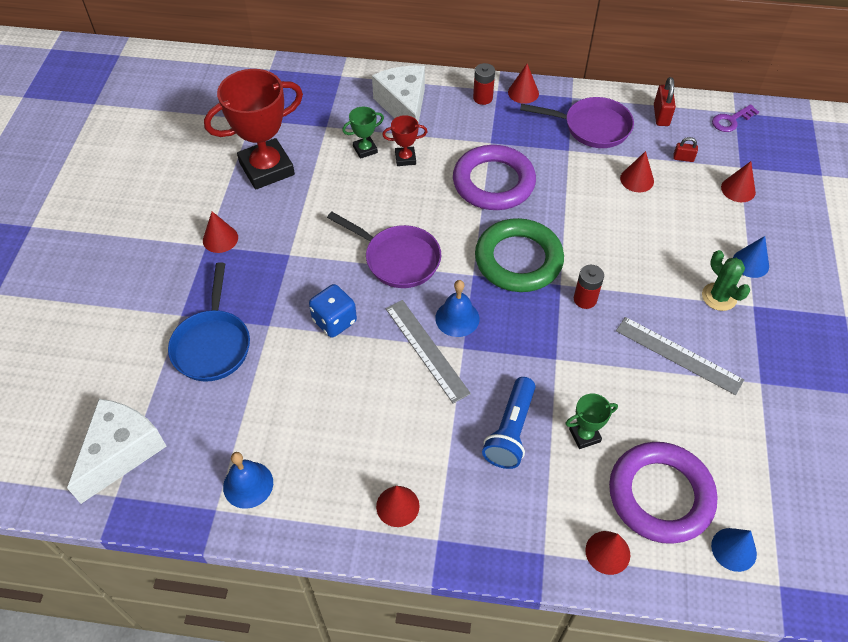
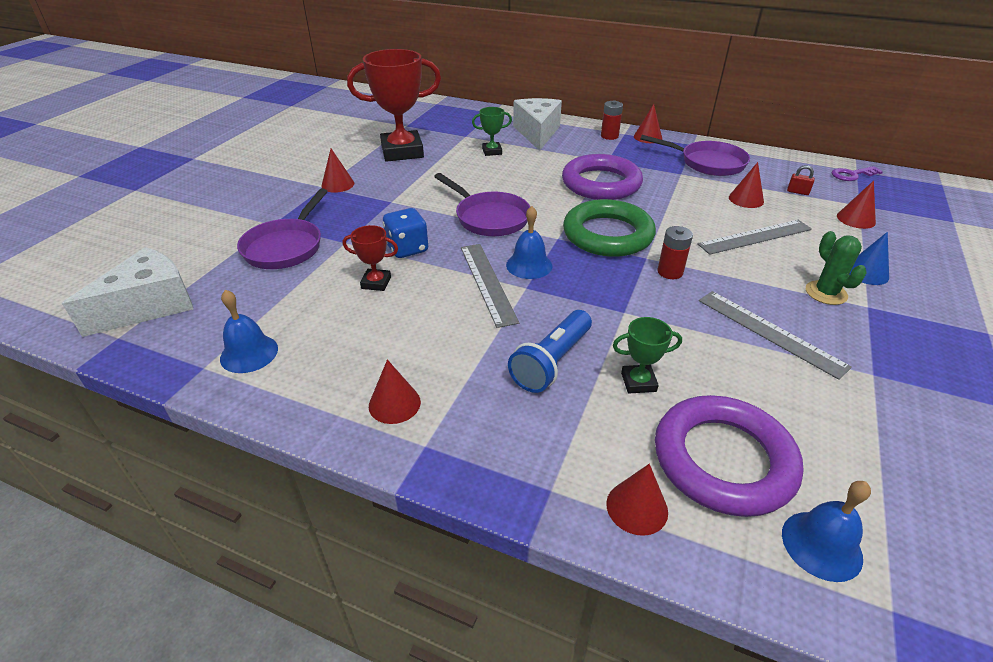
camera: 15 degrees right, 15 degrees down
blue pan [168,262,250,382] -> purple pan [237,188,328,269]
red trophy [382,115,427,166] -> red trophy moved to [343,225,398,291]
red padlock [654,77,676,126] -> none
blue cone [711,528,757,572] -> blue bell [782,481,871,582]
none -> grey ruler [697,220,812,255]

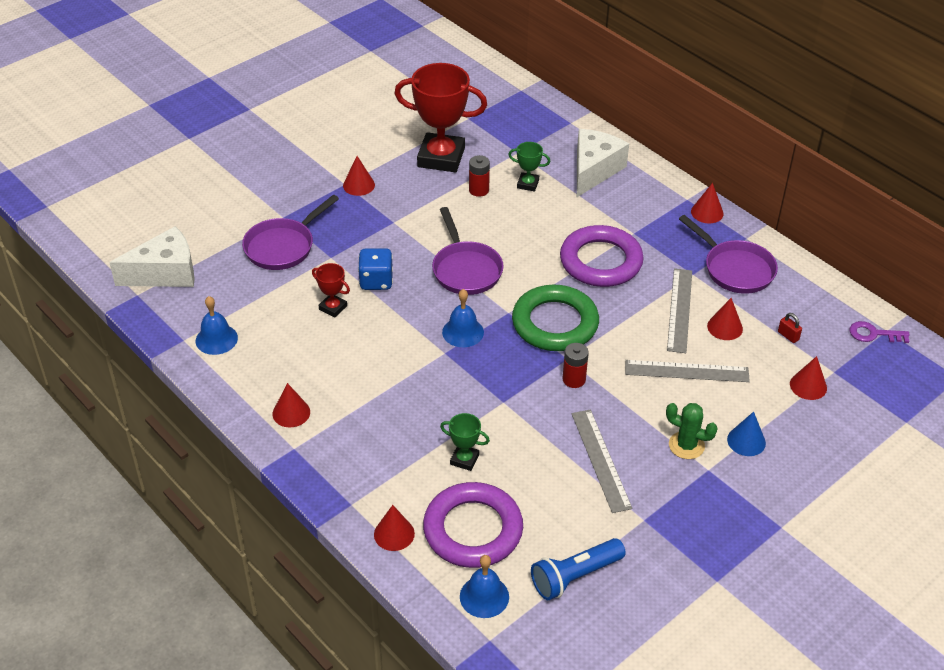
camera: 25 degrees right, 5 degrees up
grey ruler [461,244,519,328] -> grey ruler moved to [667,268,692,353]
blue flashlight [508,310,592,393] -> blue flashlight moved to [531,538,626,600]
red battery [601,101,623,140] -> red battery moved to [469,155,490,197]
green cactus [806,231,867,305] -> green cactus turned 75 degrees counterclockwise [666,403,718,459]

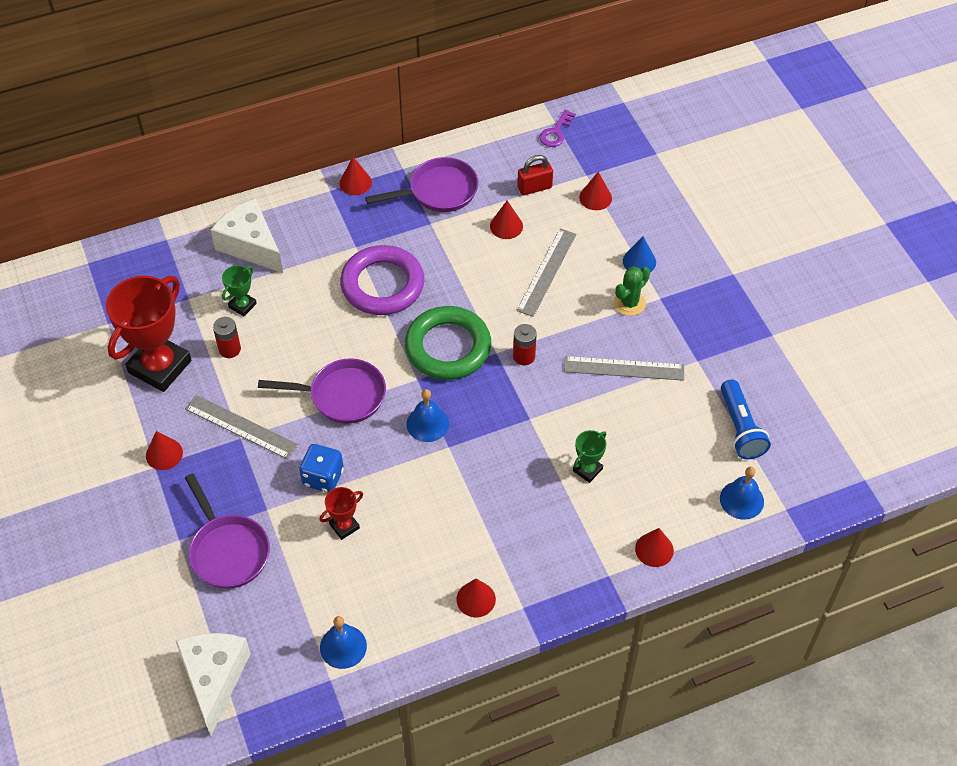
camera: 70 degrees left, 10 degrees up
purple ring [423,482,523,568] -> none
grey ruler [667,268,692,353] -> grey ruler moved to [185,395,298,459]
red padlock [778,313,802,343] -> red padlock [517,155,553,195], size x1.65

